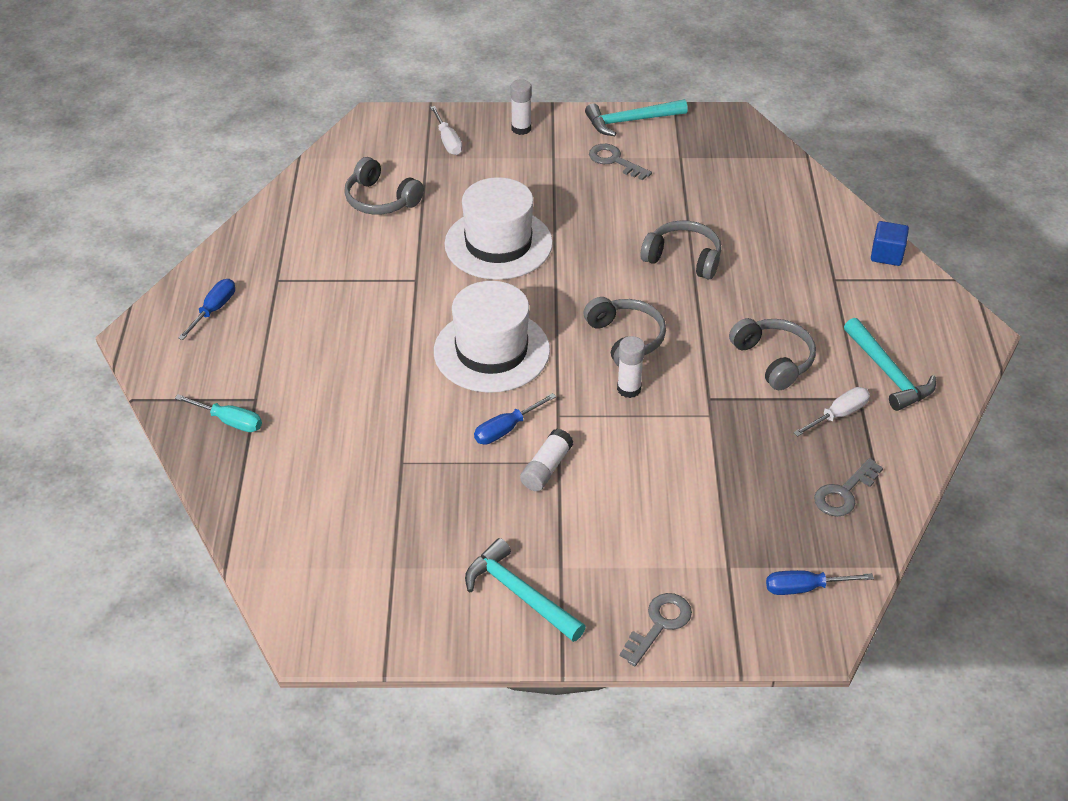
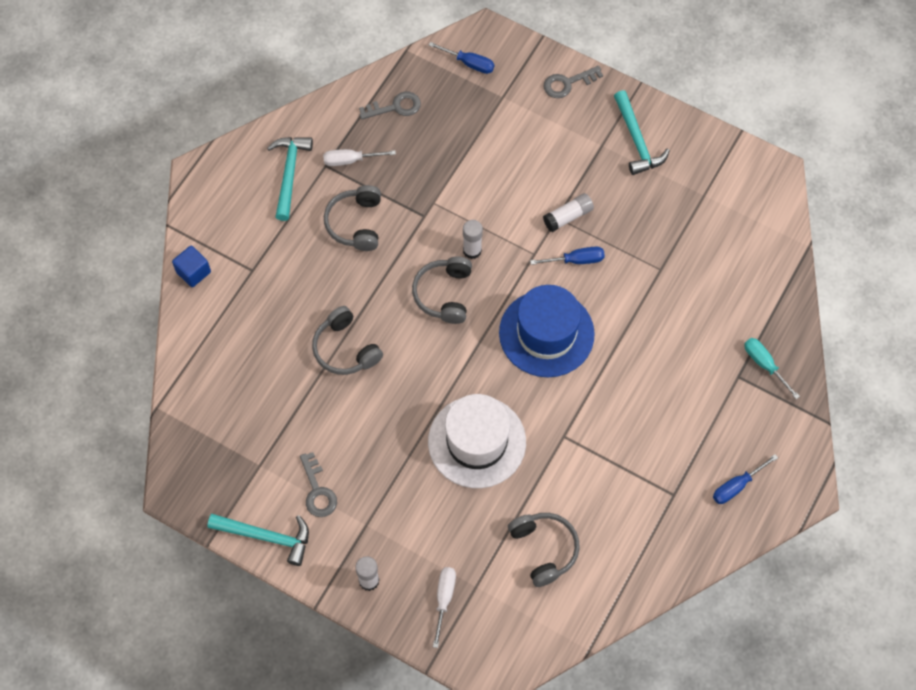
camera: 150 degrees left, 20 degrees up
white hat [434,281,550,393] -> blue hat [499,285,595,377]

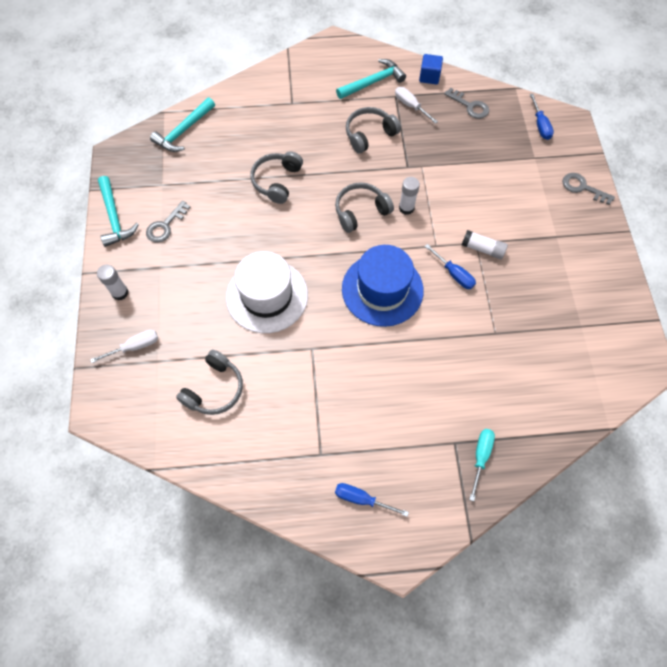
camera: 55 degrees right, 0 degrees up
blue cube [172,246,211,287] -> blue cube moved to [419,54,443,84]
turquoise hammer [614,90,670,175] -> turquoise hammer moved to [150,97,215,152]

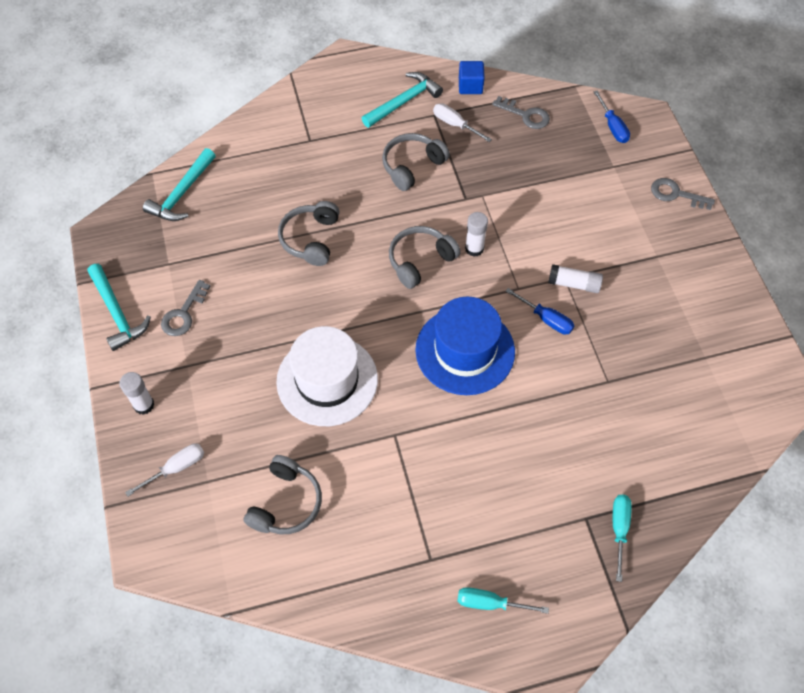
camera: 10 degrees left, 5 degrees down
blue screwdriver [335,483,409,517] -> turquoise screwdriver [457,587,549,614]

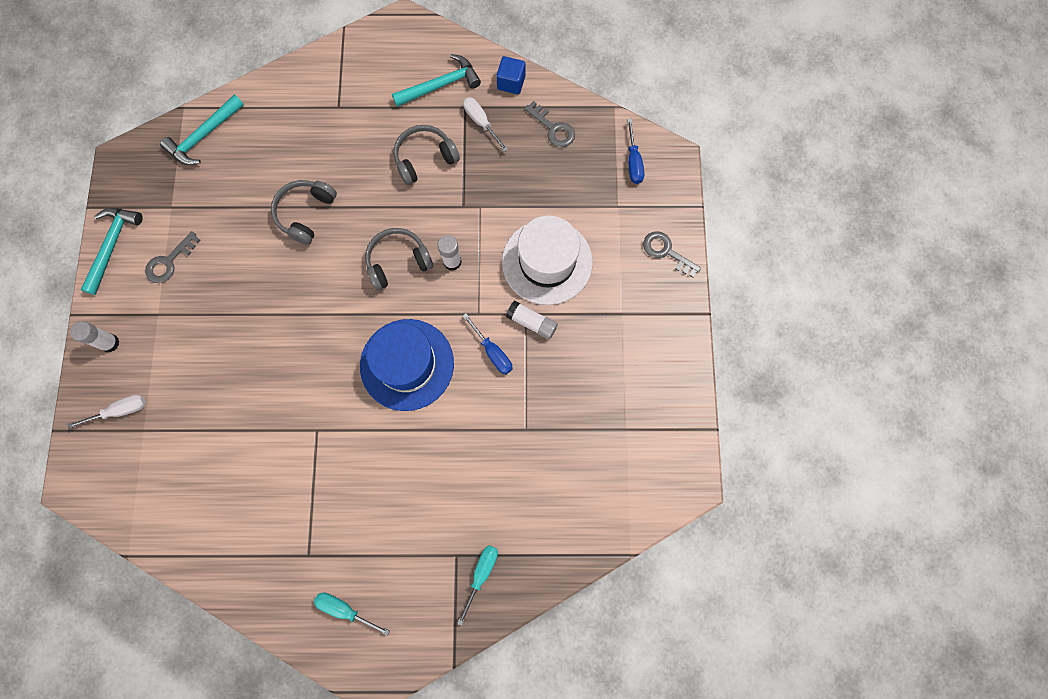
camera: 15 degrees right, 15 degrees up
turquoise hammer [88,264,151,351] -> turquoise hammer turned 150 degrees counterclockwise [81,208,143,295]
grey headphones [244,455,322,534] -> none
white hat [276,326,378,426] -> white hat moved to [502,216,593,305]

